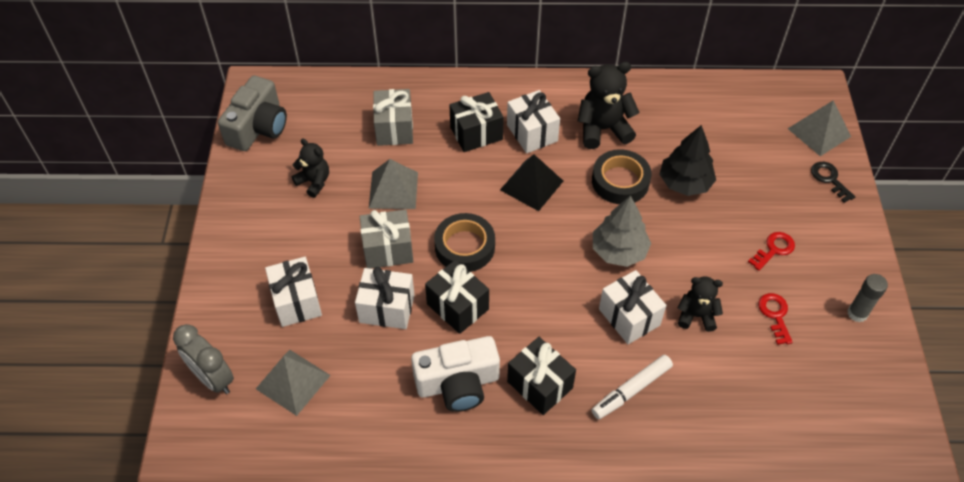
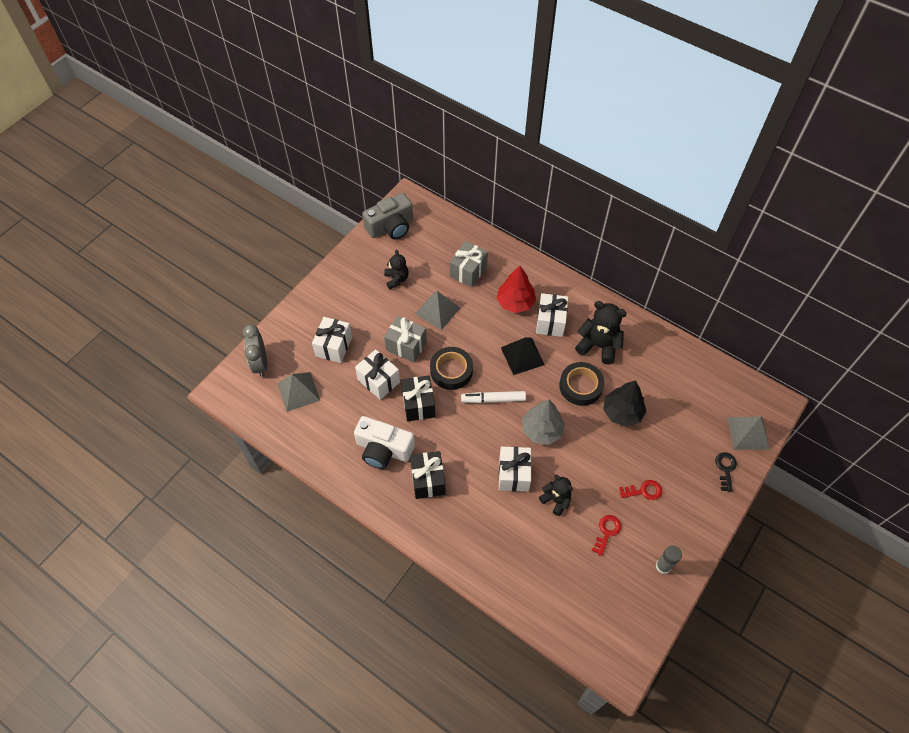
camera: 35 degrees right, 5 degrees up
black gift [449,92,504,152] -> red tree [497,266,536,313]
white marker [592,355,673,419] -> white marker moved to [461,391,526,403]

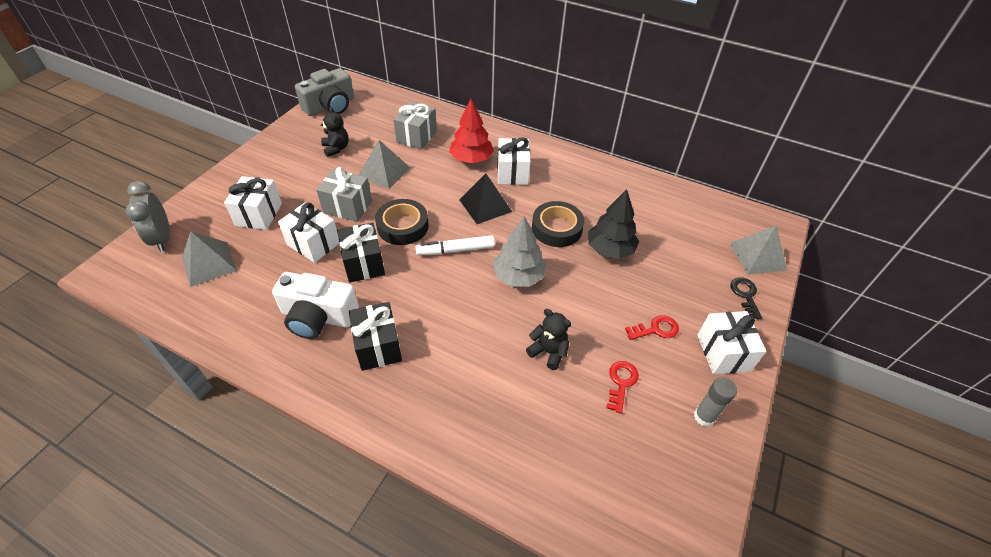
camera: 10 degrees left, 10 degrees down
white gift [499,447,532,492] -> white gift moved to [697,311,766,374]
black teddy bear [575,301,627,365] -> none

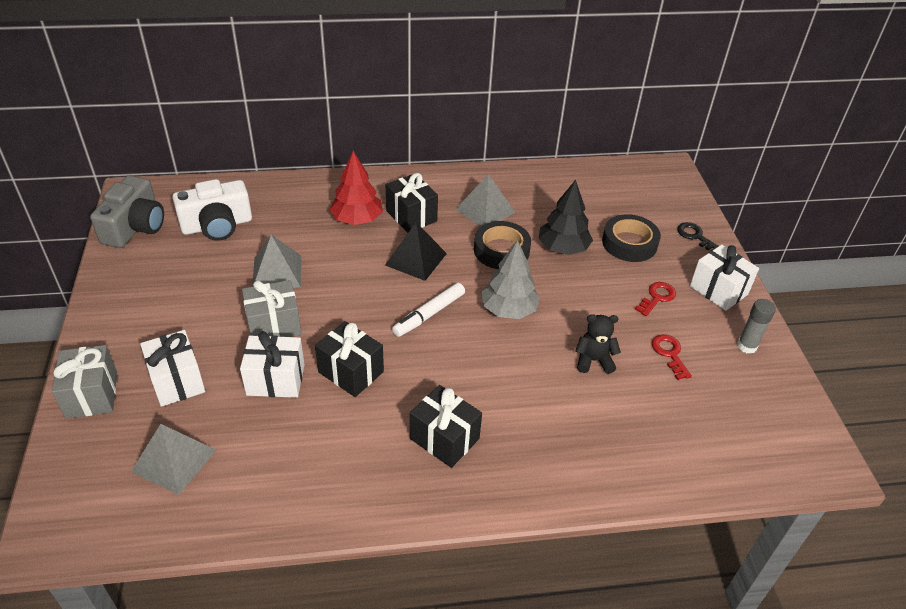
camera: 35 degrees left, 5 degrees down
grey clock [126,181,170,252] -> none
white camera [272,272,359,339] -> white camera moved to [173,179,252,241]
black teddy bear [321,107,349,157] -> none
black tape [375,199,429,245] -> black tape moved to [602,214,661,262]
grey gift [393,102,437,150] -> grey gift moved to [52,345,117,419]
white gift [497,138,530,185] -> black gift [386,173,438,233]
grey pyramid [729,225,788,275] -> grey pyramid moved to [455,174,515,227]

